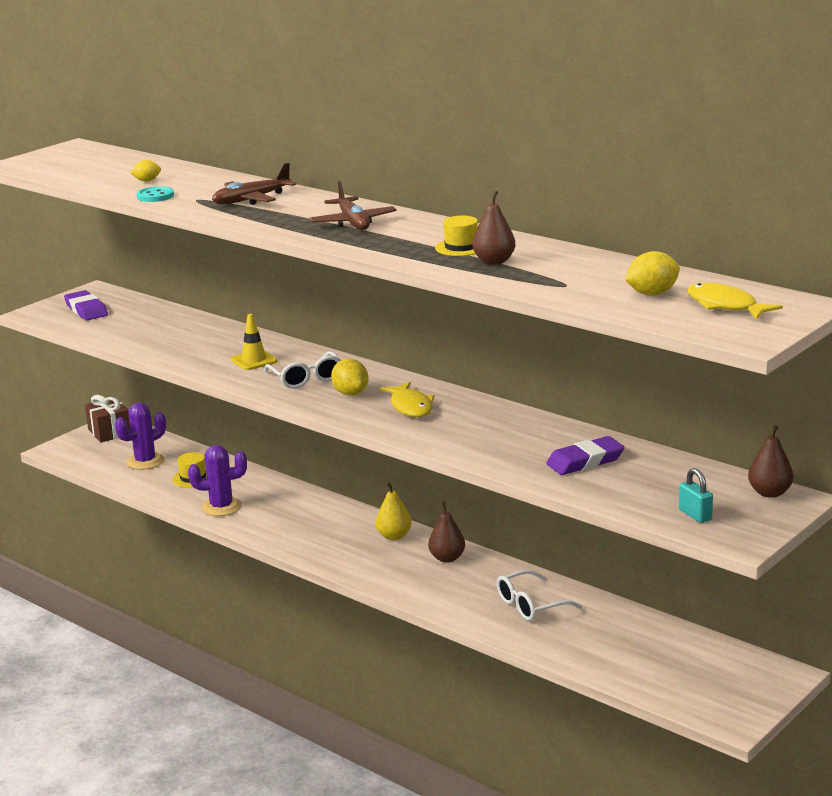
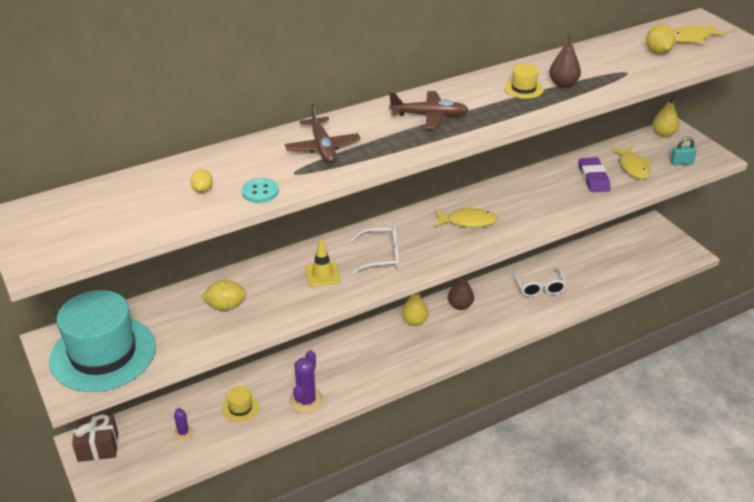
camera: 70 degrees left, 15 degrees up
purple eraser [64,290,108,321] -> turquoise hat [49,290,156,392]
purple cactus [115,403,166,470] -> purple cactus [174,408,193,440], size x0.55
yellow lemon [331,359,369,396] -> yellow lemon moved to [201,280,247,311]
brown pear [748,425,794,498] -> yellow pear [652,95,679,137]
none -> yellow fish [611,146,651,179]

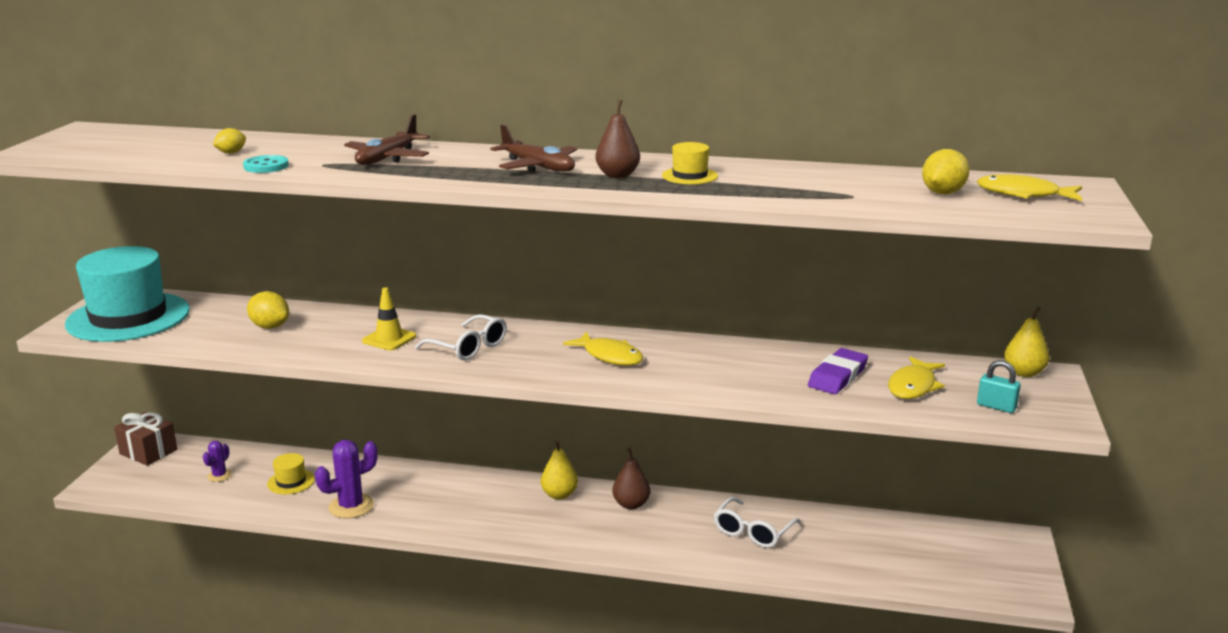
camera: 40 degrees right, 15 degrees down
brown pear [549,35,581,88] -> brown pear moved to [595,100,640,178]

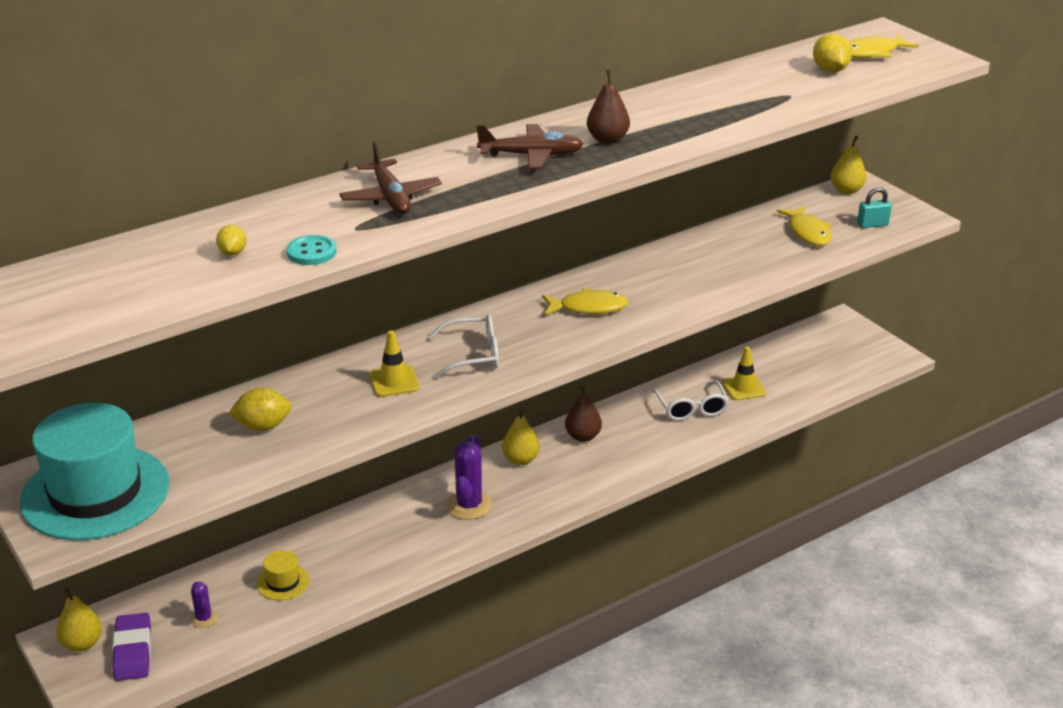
camera: 45 degrees left, 10 degrees up
brown gift [114,412,177,466] -> yellow pear [56,588,102,652]
purple cactus [315,440,378,518] -> purple cactus moved to [446,434,492,520]
yellow hat [662,142,718,184] -> none
purple eraser [808,348,868,394] -> purple eraser moved to [112,613,151,681]
none -> yellow traffic cone [722,347,766,400]

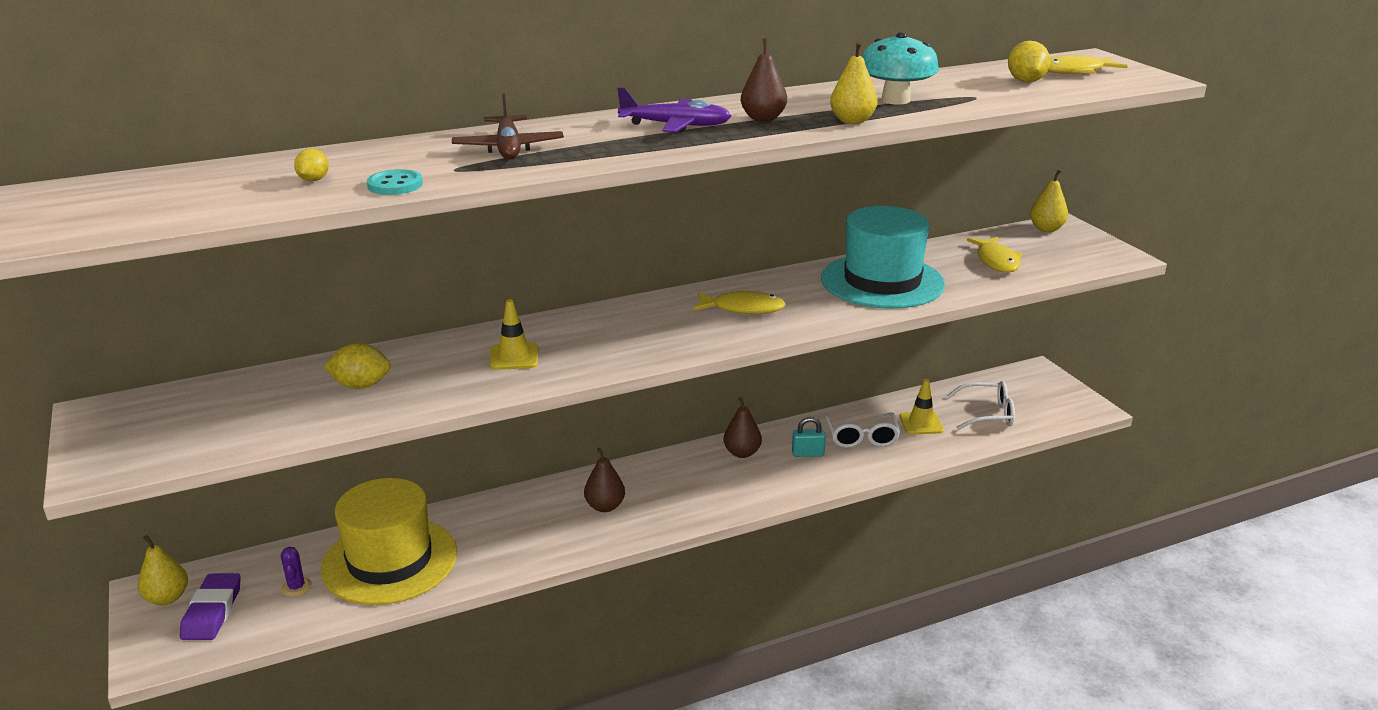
camera: 10 degrees right, 5 degrees down
turquoise hat [20,403,170,540] -> turquoise hat moved to [821,206,945,309]
yellow hat [257,550,310,600] -> yellow hat [321,478,457,605], size x2.42
white glasses [428,314,499,378] -> white glasses moved to [947,381,1015,430]
purple cactus [446,434,492,520] -> brown pear [584,448,625,512]
brown plane [476,124,584,169] -> purple plane [617,87,731,132]
yellow pear [502,409,540,465] -> yellow pear moved to [830,42,878,124]
turquoise padlock [857,187,892,228] -> turquoise padlock moved to [792,417,826,457]
none -> turquoise mushroom [862,32,939,105]

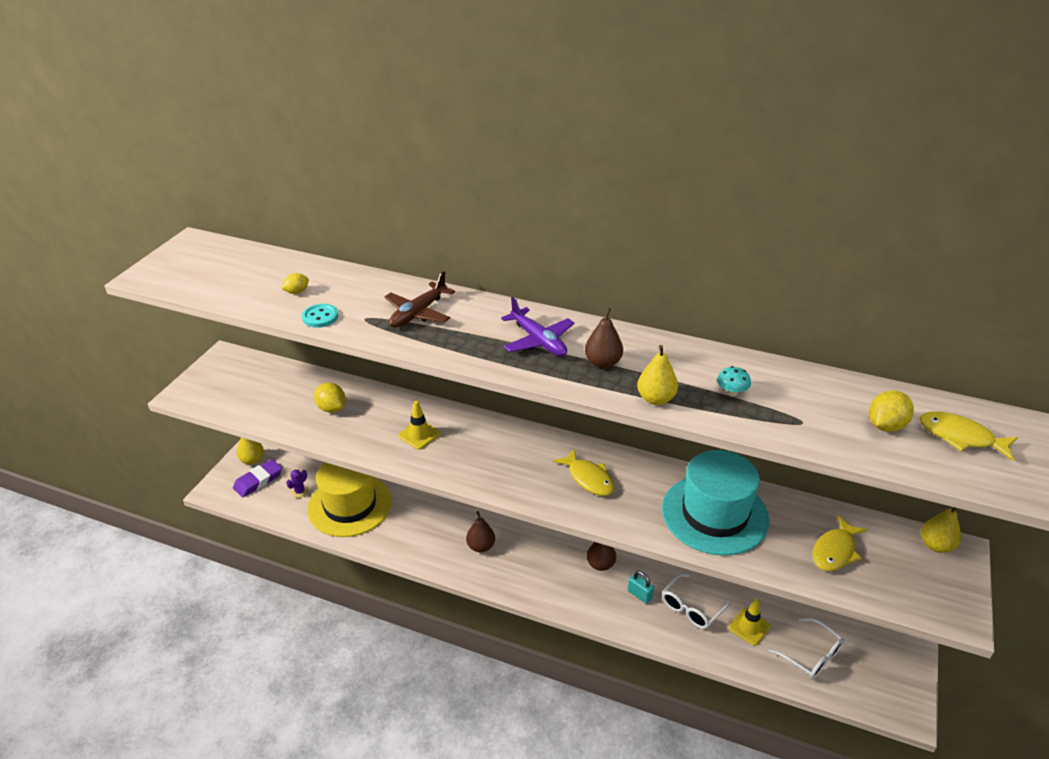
camera: 45 degrees right, 10 degrees up
turquoise mushroom [862,32,939,105] -> turquoise mushroom [717,366,751,396], size x0.47

